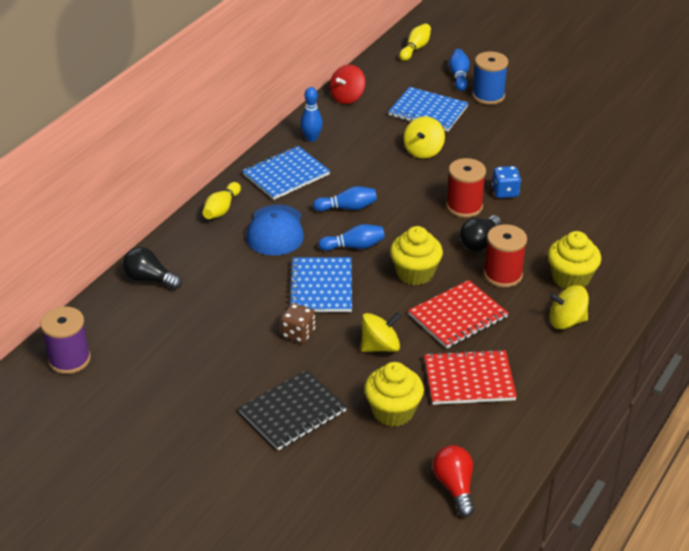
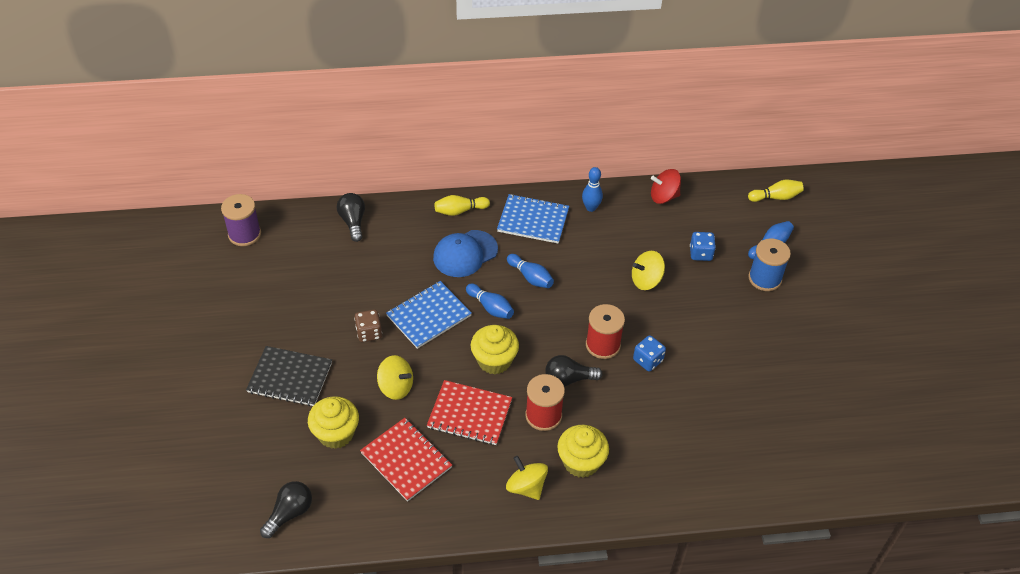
camera: 50 degrees right, 10 degrees up
blue notebook [388,87,468,132] -> blue dice [690,232,716,261]
red light bulb [433,445,475,517] -> black light bulb [260,481,312,538]

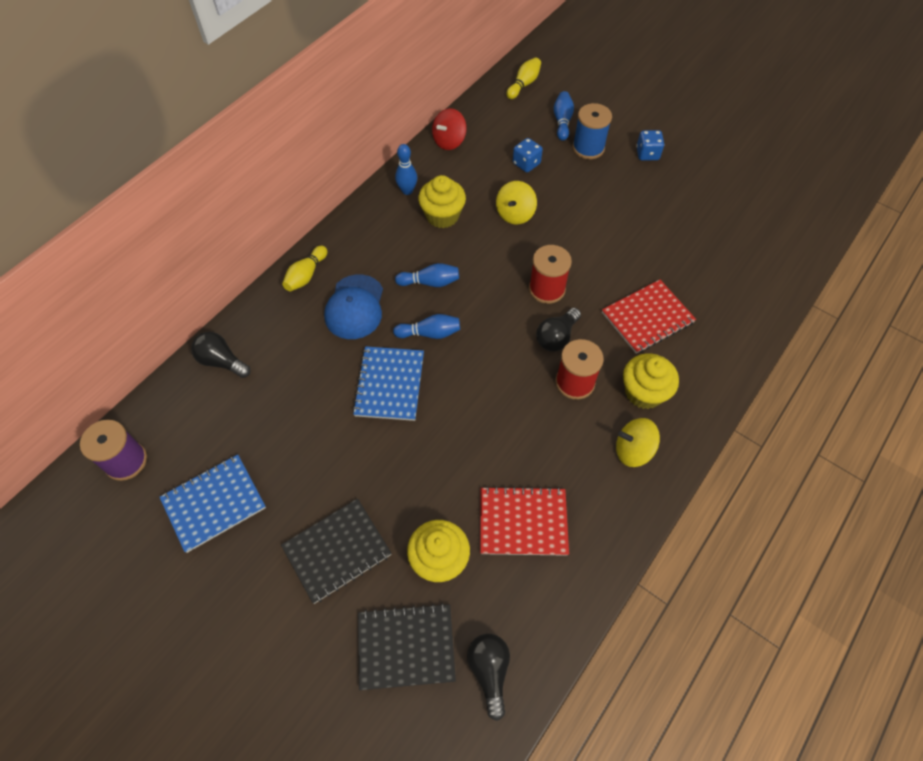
camera: 45 degrees left, 10 degrees up
brown dice [354,310,382,342] -> none
yellow spinning top [377,355,413,400] -> none
red notebook [427,380,512,445] -> red notebook moved to [602,280,696,354]
yellow cupcake [471,325,519,374] -> yellow cupcake moved to [418,175,466,228]
blue notebook [497,194,569,244] -> blue notebook moved to [159,454,266,553]
blue dice [633,335,666,371] -> blue dice moved to [636,130,664,160]
none -> black notebook [358,603,456,690]

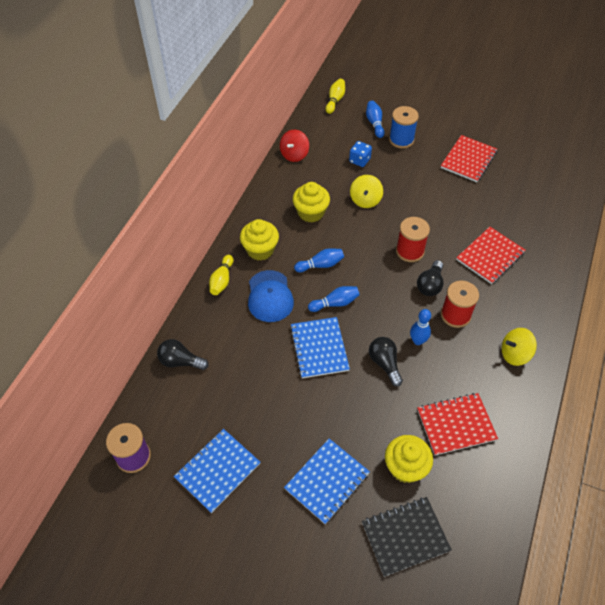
camera: 15 degrees left, 5 degrees down
black notebook [281,498,392,604] -> blue notebook [284,438,370,524]
blue bowling pin [395,144,417,195] -> blue bowling pin moved to [410,309,431,345]
black light bulb [467,634,510,721] -> black light bulb moved to [369,337,403,386]
yellow cupcake [623,353,679,409] -> yellow cupcake moved to [240,219,279,261]
blue dice [636,130,664,160] -> none
none -> red notebook [441,135,497,182]

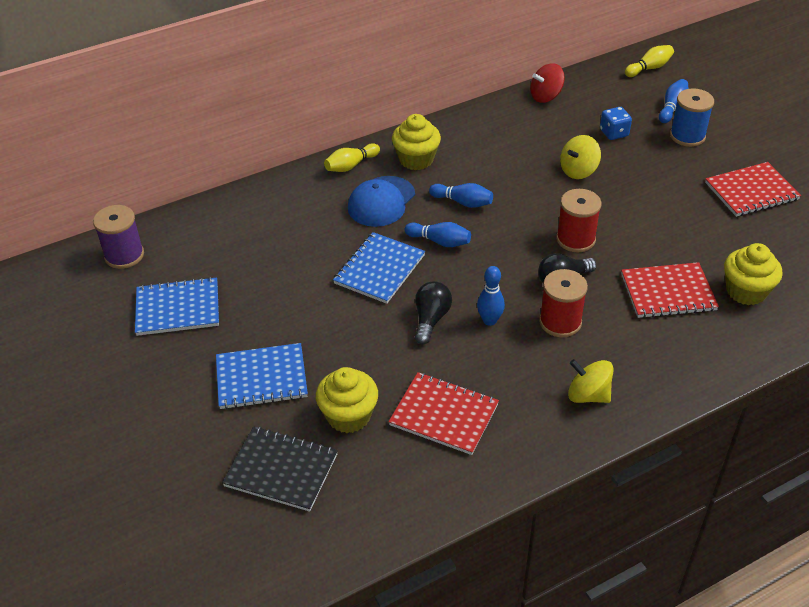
camera: 40 degrees right, 10 degrees down
black light bulb [157,339,208,370] -> none
yellow cupcake [293,182,330,223] -> yellow cupcake moved to [724,243,783,305]

